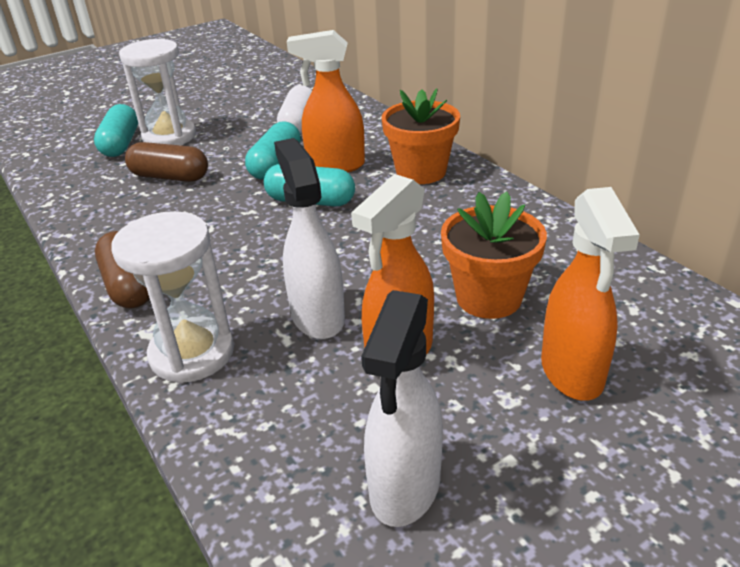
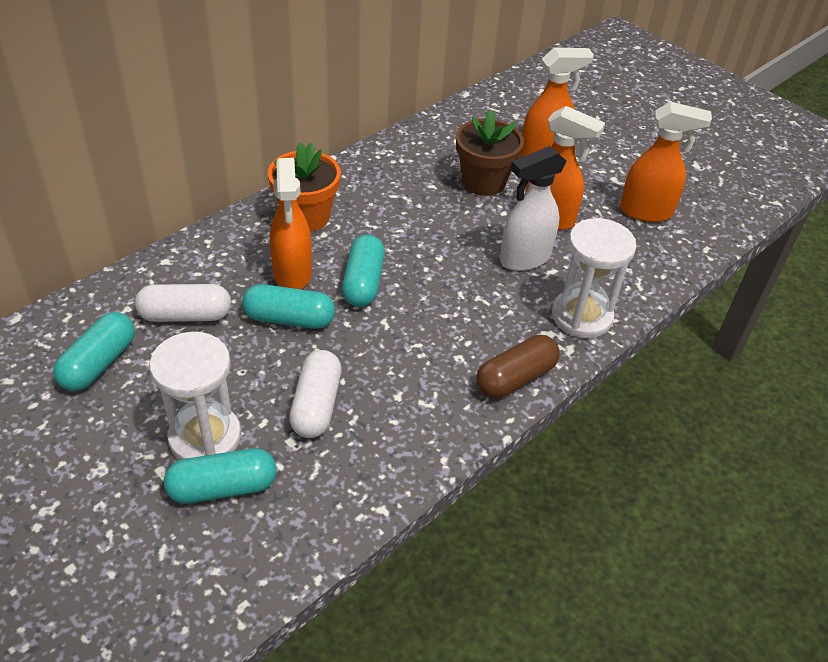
camera: 105 degrees left, 10 degrees up
brown capsule [125,142,208,182] -> white capsule [289,350,342,438]
white spray bottle [361,290,443,527] -> orange spray bottle [620,102,712,222]
orange flower pot [441,191,547,319] -> brown flower pot [456,110,524,196]
none -> turquoise capsule [53,312,135,391]

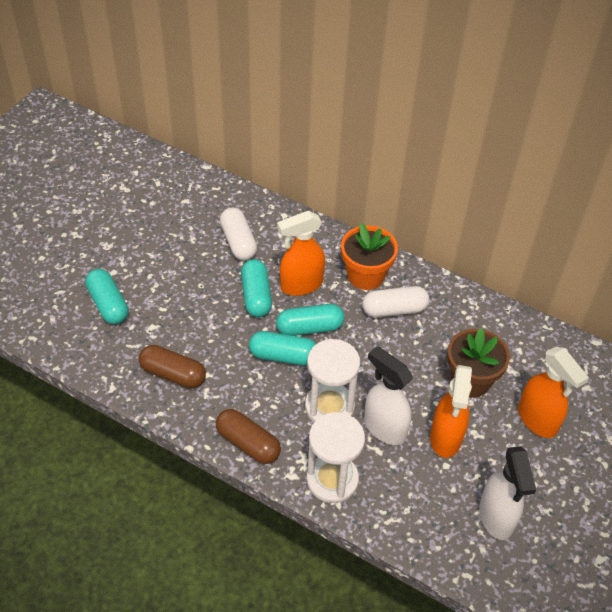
camera: 75 degrees right, 5 degrees up
turquoise capsule [53,312,135,391] -> turquoise capsule moved to [249,331,316,366]
white hourglass [149,332,241,460] -> white hourglass moved to [305,339,360,422]
white capsule [289,350,342,438] -> white capsule moved to [362,286,429,318]
orange spray bottle [620,102,712,222] -> white spray bottle [479,446,536,540]
none -> brown capsule [139,345,206,388]

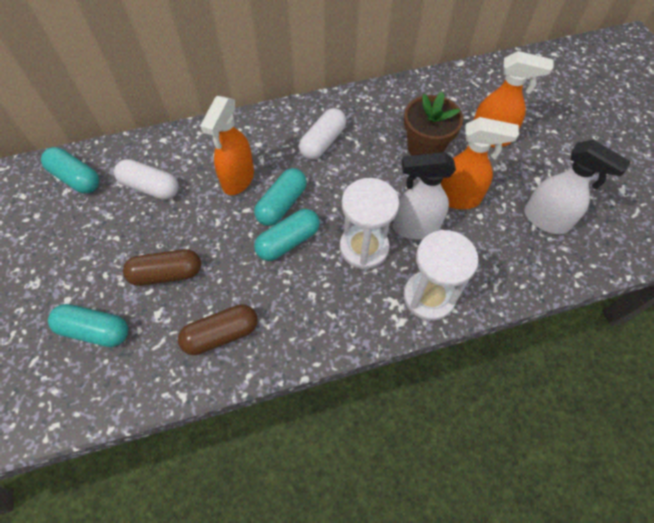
camera: 45 degrees left, 10 degrees up
brown capsule [216,409,281,464] -> brown capsule moved to [123,249,201,286]
turquoise capsule [241,259,272,317] -> turquoise capsule moved to [41,147,99,193]
orange flower pot [341,223,398,290] -> none
orange spray bottle [430,365,472,458] -> orange spray bottle turned 45 degrees counterclockwise [441,117,519,209]

